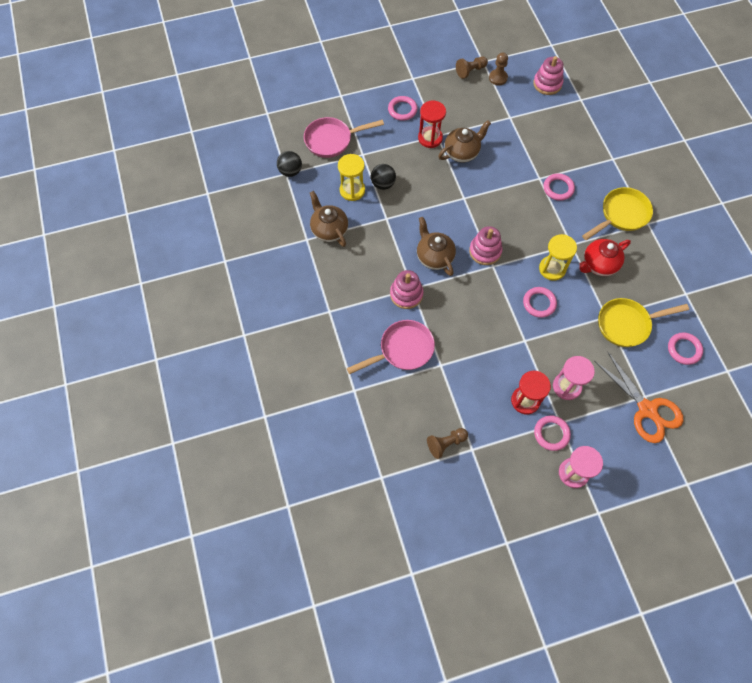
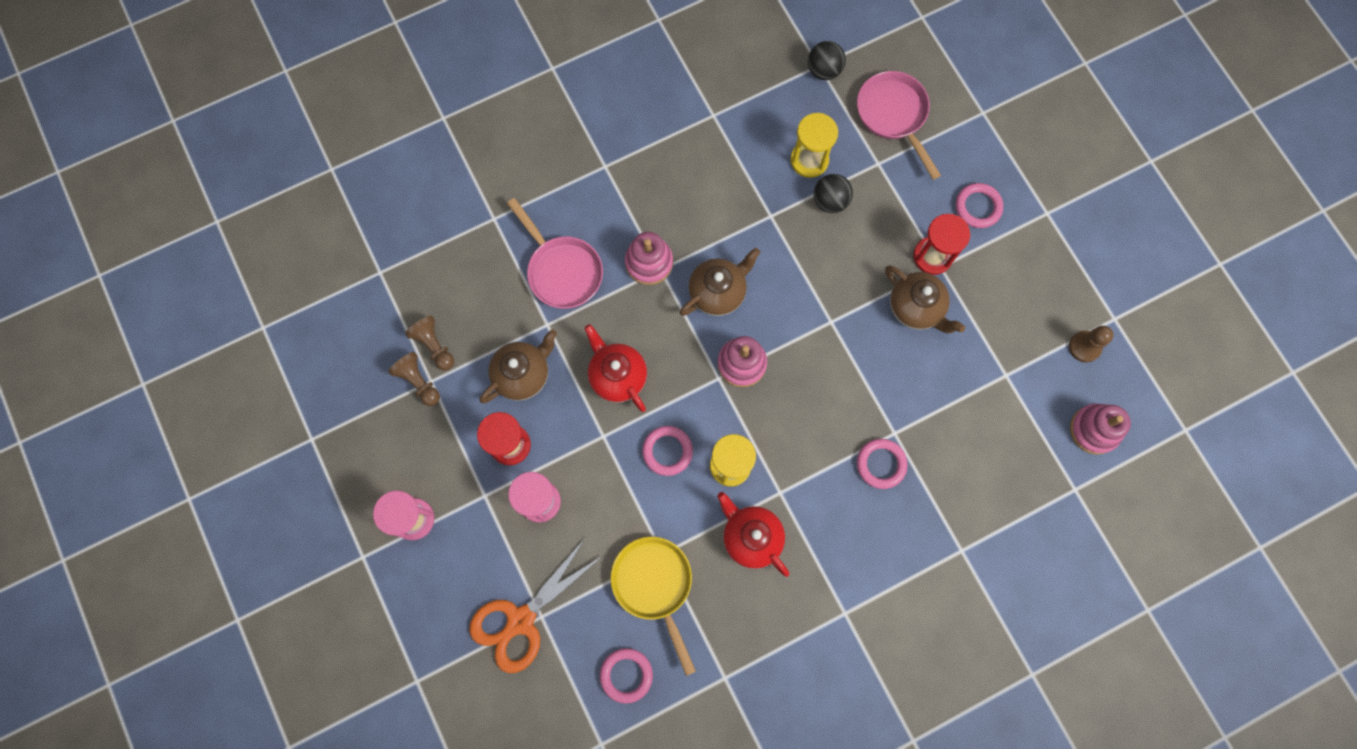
camera: 80 degrees right, 10 degrees up
brown teapot [310,191,348,247] -> brown teapot moved to [480,329,557,403]
brown pawn [456,56,488,79] -> brown pawn moved to [388,352,440,406]
pink ring [534,416,571,451] -> none
yellow pan [582,187,653,240] -> none
none -> red teapot [584,324,647,412]

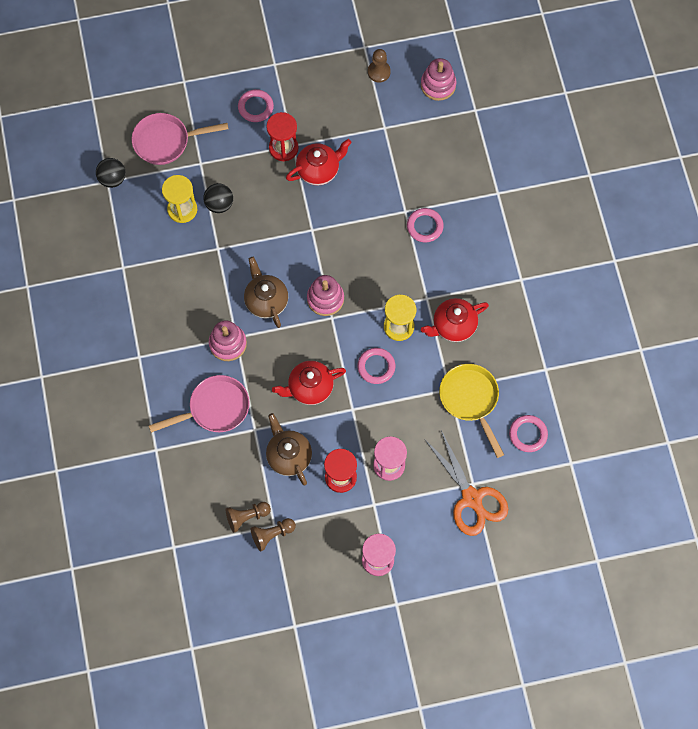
camera: 75 degrees left, 5 degrees down
yellow pan [610,537,696,676] -> yellow pan turned 75 degrees clockwise [439,364,504,458]
brown teapot [885,265,965,333] -> red teapot [286,139,352,186]

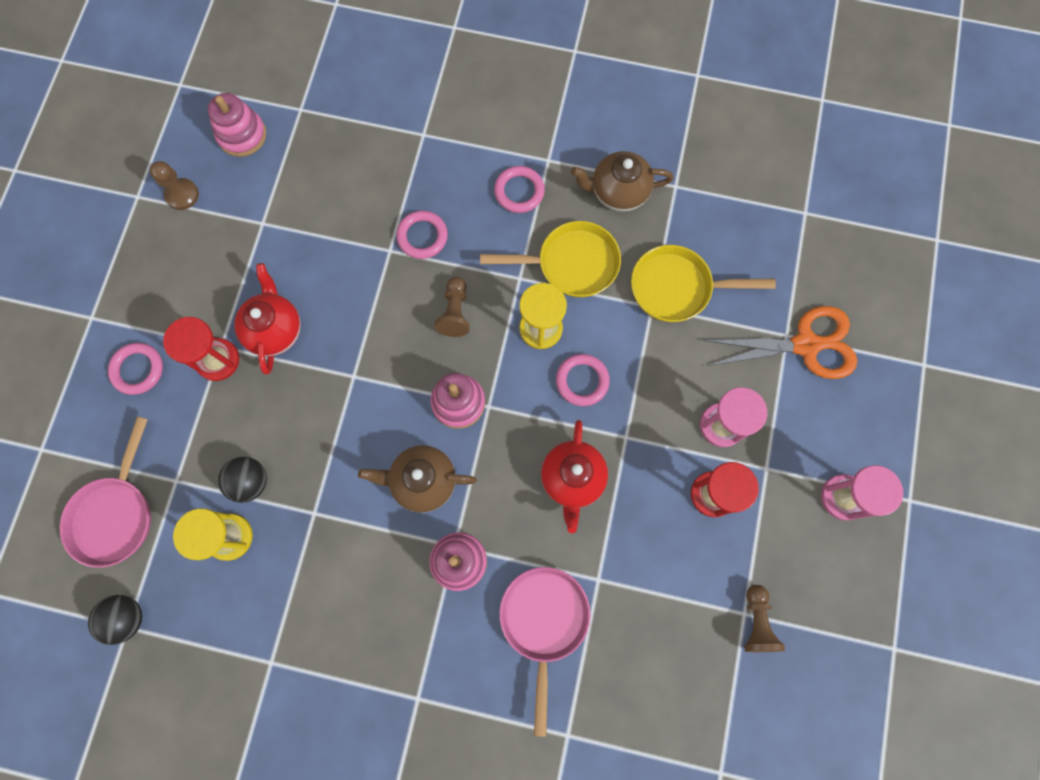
camera: 65 degrees left, 5 degrees up
brown pawn [225,502,271,533] -> brown pawn moved to [434,277,470,337]
brown teapot [266,413,312,485] -> brown teapot moved to [571,151,674,212]
red teapot [421,298,489,342] -> yellow pan [480,221,621,298]
pink ring [509,415,548,452] -> pink ring moved to [494,166,545,213]

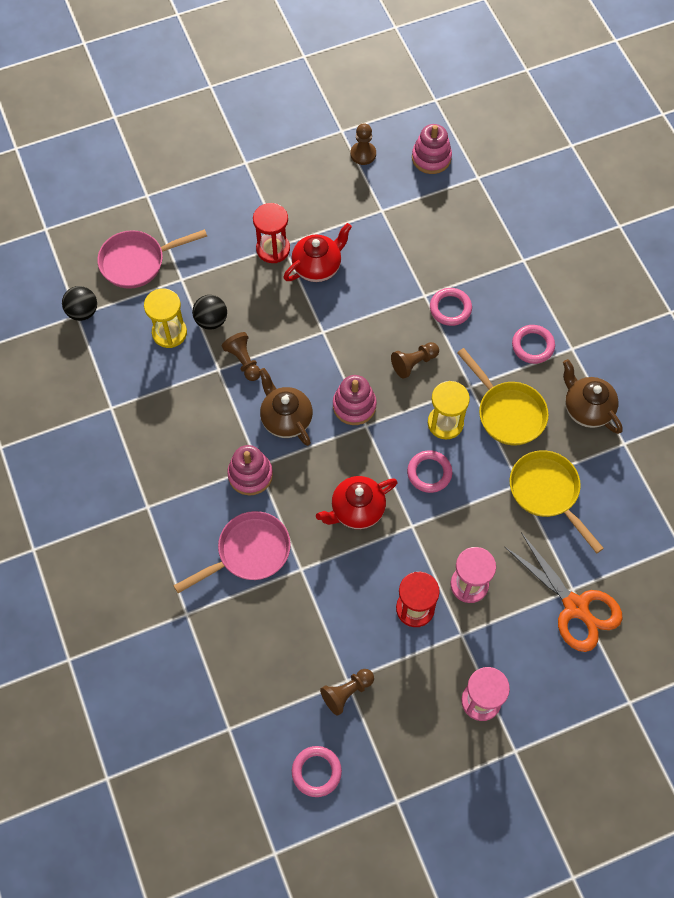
camera: 55 degrees right, 10 degrees down
pink ring [108,343,163,395] -> pink ring moved to [292,746,342,797]
none -> brown pawn [222,332,260,381]

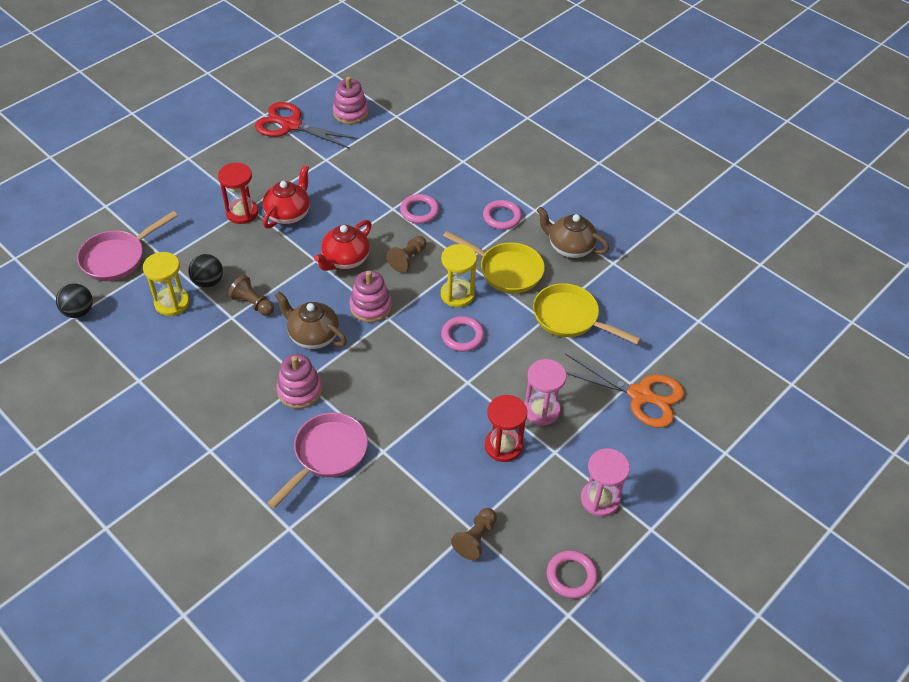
camera: 25 degrees left, 15 degrees down
pink ring [292,746,342,797] -> pink ring moved to [547,550,597,598]
red teapot [316,476,398,529] -> red teapot moved to [314,220,372,271]
brown pawn [351,123,376,165] -> red scissors [255,102,358,149]

